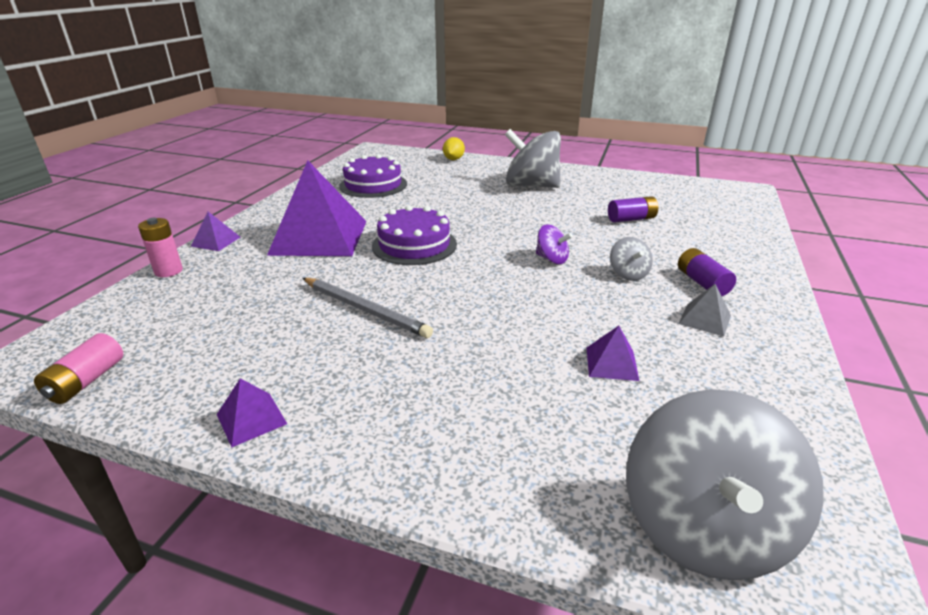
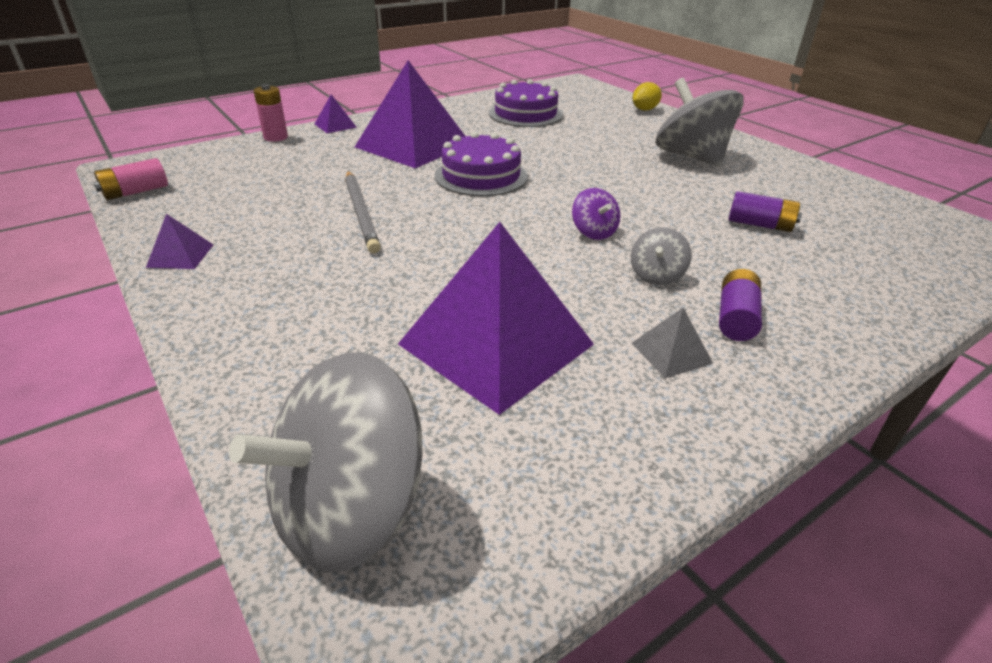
camera: 35 degrees right, 5 degrees up
purple pyramid [586,326,639,381] -> purple pyramid [398,222,594,415], size x2.44

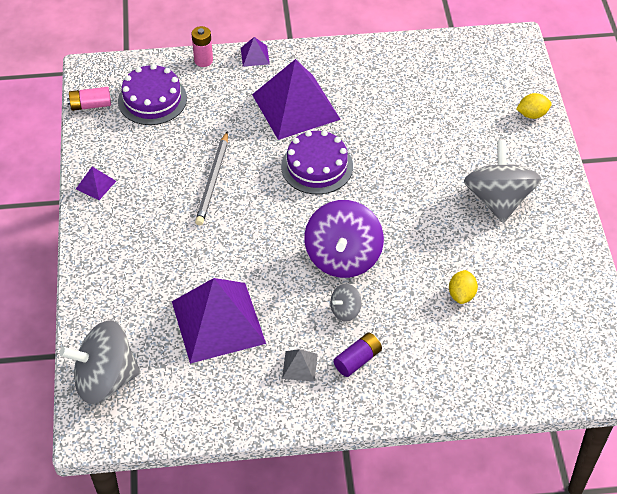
camera: 30 degrees right, 15 degrees up
purple cake [489,79,563,127] -> purple cake moved to [118,64,187,125]
purple spinning top [572,188,620,240] -> purple spinning top [304,200,384,278], size x2.15
purple battery [728,191,802,232] -> yellow lemon [449,270,478,304]

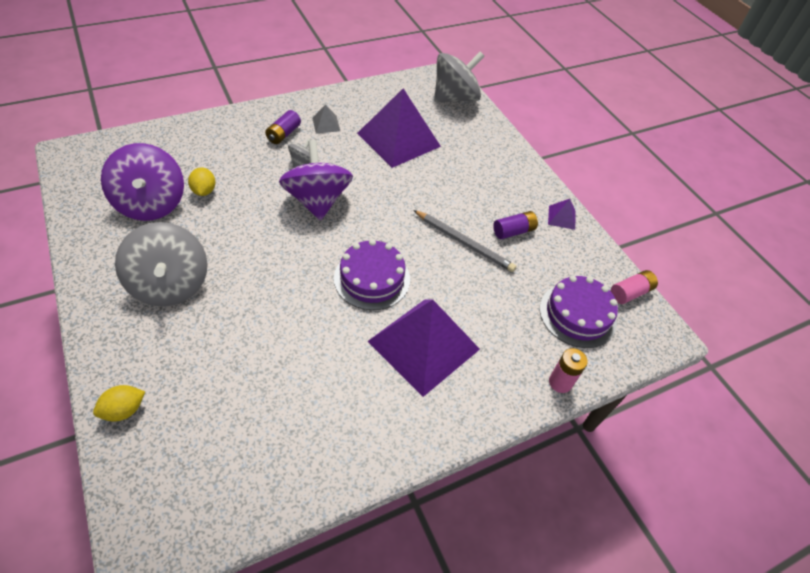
camera: 155 degrees right, 0 degrees up
grey pencil [195,131,228,225] -> grey pencil turned 135 degrees clockwise [413,210,516,272]
purple pyramid [241,37,270,67] -> none
none -> purple spinning top [101,143,184,221]
none -> purple battery [493,211,538,239]

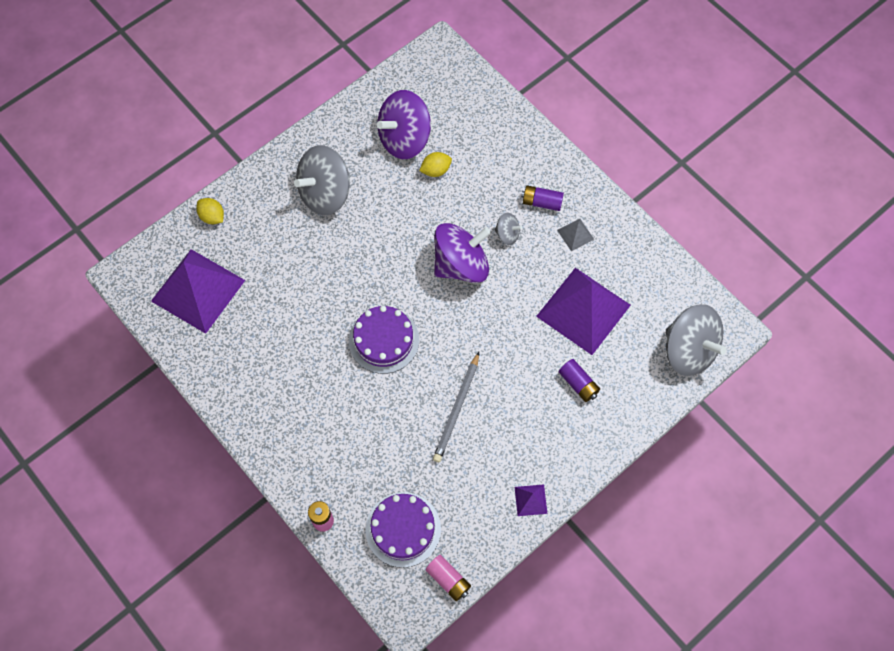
camera: 80 degrees right, 15 degrees up
purple pyramid [367,299,480,397] -> purple pyramid moved to [151,249,245,334]
purple battery [493,211,538,239] -> purple battery moved to [559,359,600,402]

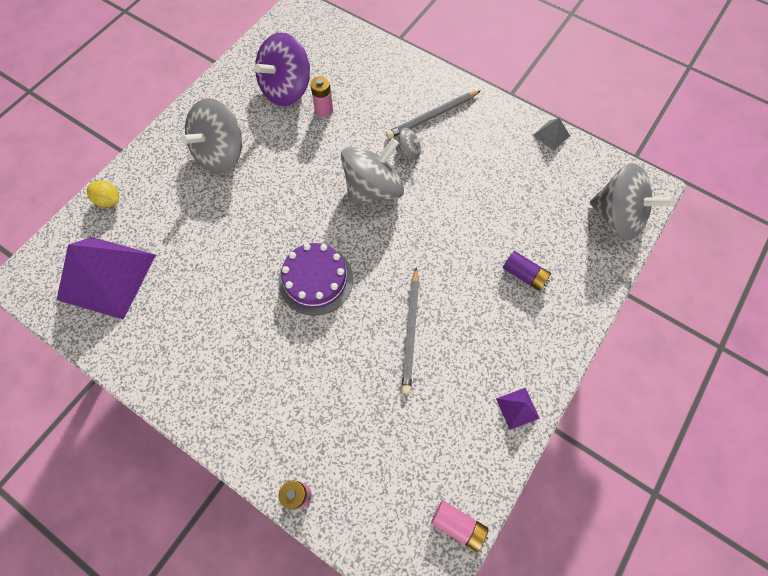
camera: 15 degrees left, 0 degrees up
purple cake [365,492,441,568] -> none
yellow lemon [419,152,452,177] -> pink battery [310,76,333,117]
purple spinning top [434,223,491,283] -> grey spinning top [341,138,404,206]
purple battery [521,185,564,211] -> grey pencil [386,90,481,139]
purple pyramid [536,268,631,355] -> none
grey pyramid [557,219,594,251] -> grey pyramid moved to [533,118,570,151]

